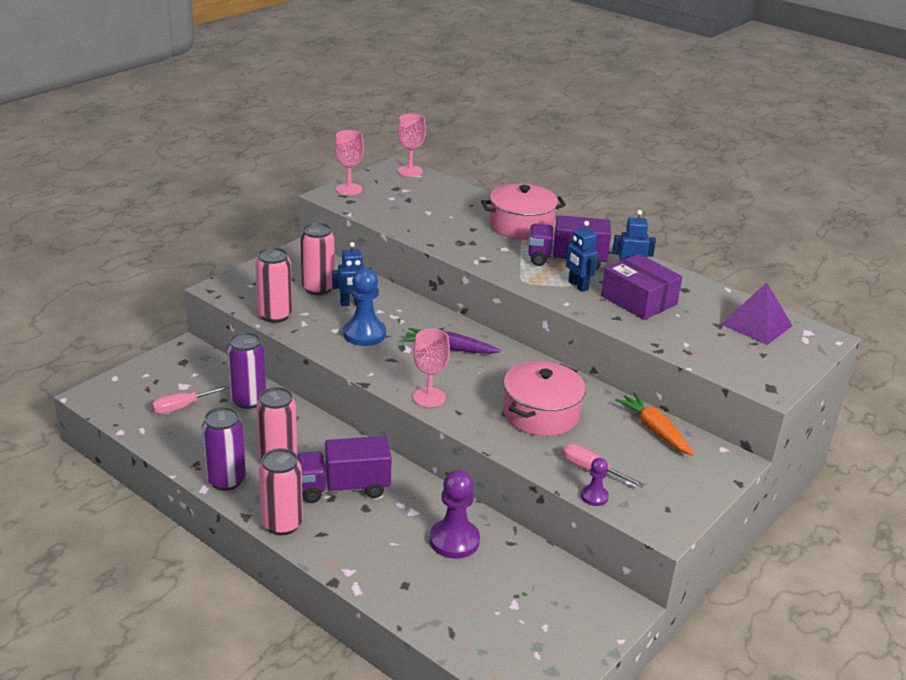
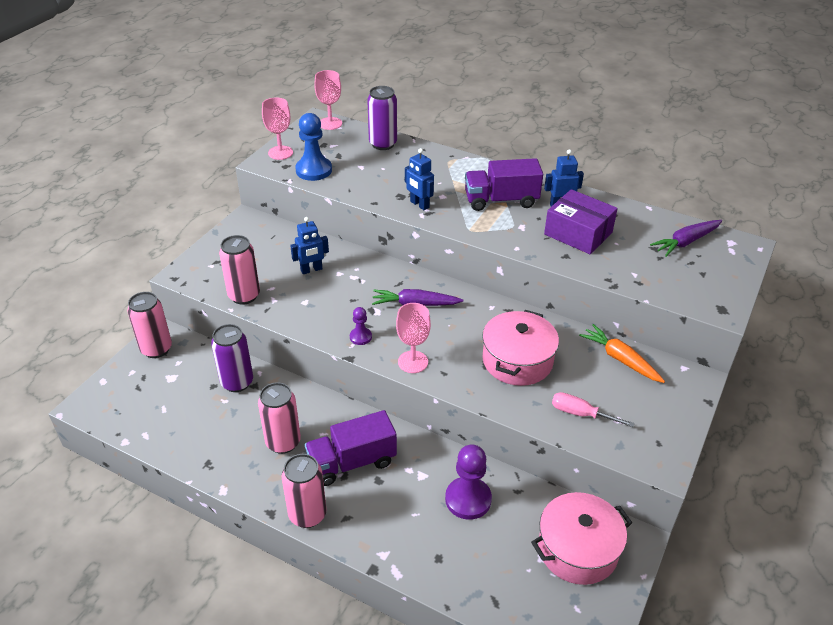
camera: 10 degrees left, 10 degrees up
pink screwdriver [152,385,229,414] -> none
purple can [202,407,246,491] -> purple can moved to [367,86,397,150]
pink can [300,223,335,295] -> pink can moved to [127,292,172,358]
blue pawn [343,268,386,346] -> blue pawn moved to [295,113,332,181]
pink pot [481,184,566,240] -> pink pot moved to [531,492,632,585]
blue robot [565,221,598,292] -> blue robot moved to [405,148,434,210]
purple pawn [581,458,609,506] -> purple pawn moved to [350,307,372,345]
purple pyramid [721,282,793,345] -> purple carrot [650,220,722,257]

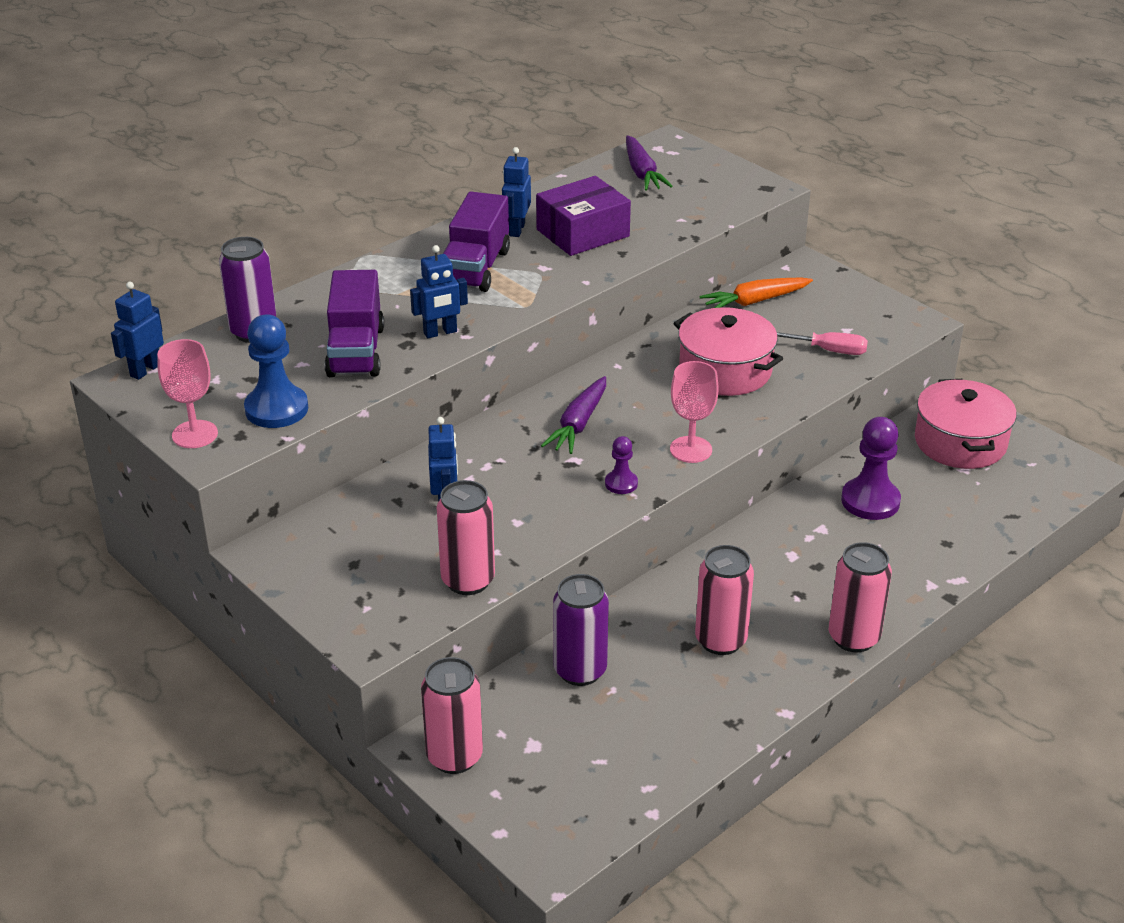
camera: 70 degrees left, 5 degrees down
purple truck [305,410,397,486] -> purple truck moved to [325,270,384,377]
pink goblet [314,70,342,130] -> blue robot [111,282,164,380]
pink screwdriver [552,392,635,427] -> pink screwdriver turned 120 degrees counterclockwise [777,332,868,355]

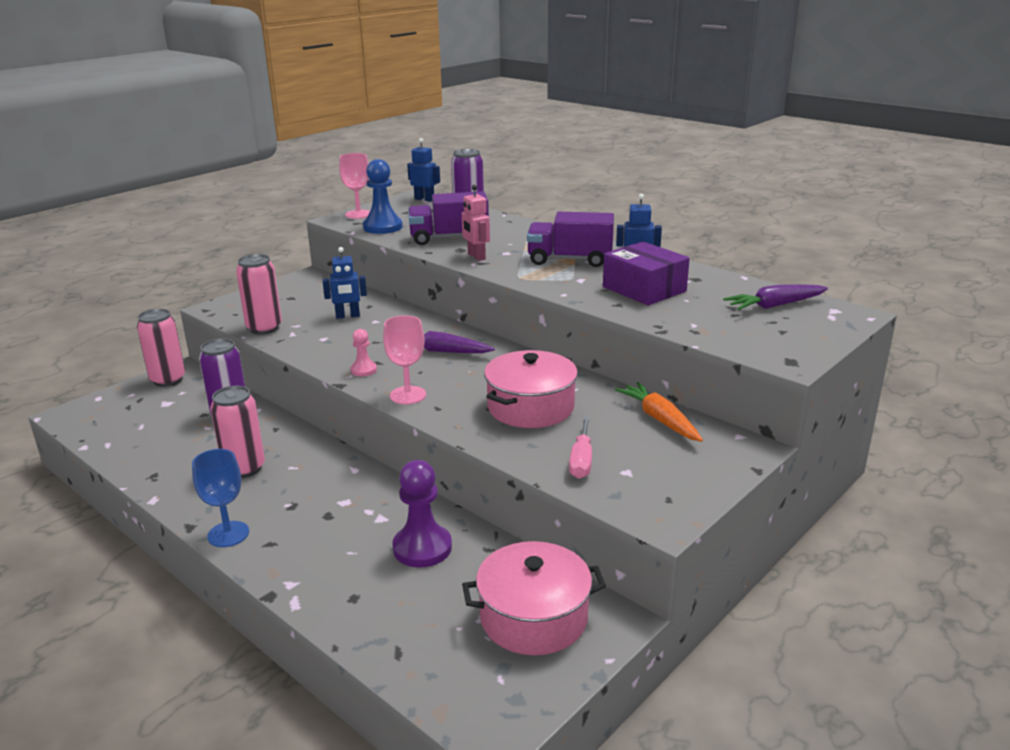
camera: 85 degrees right, 10 degrees down
blue robot [410,245,468,338] -> pink robot [462,185,490,261]
purple pawn [605,436,638,494] -> pink pawn [350,329,377,376]
pink can [829,542,892,652] -> blue goblet [192,449,249,547]

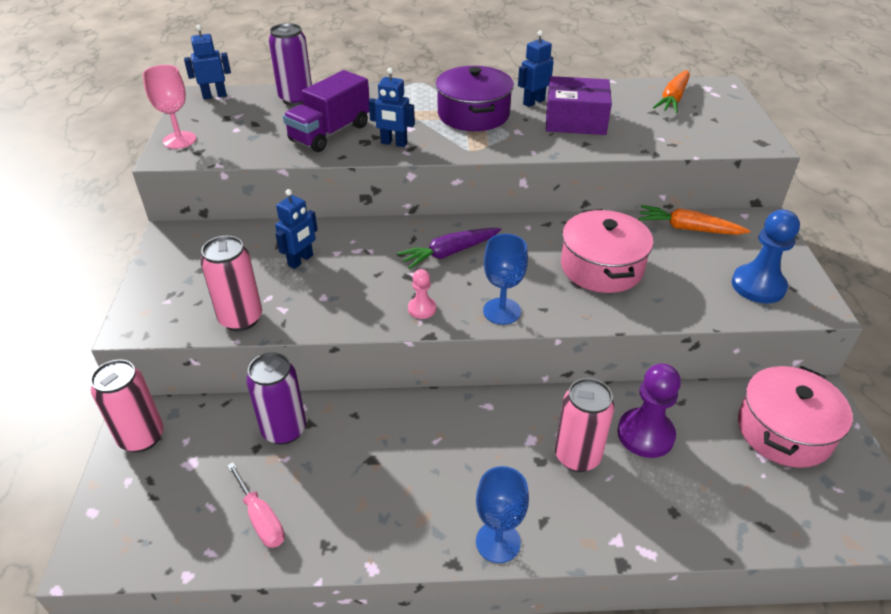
camera: 45 degrees left, 15 degrees up
pink can [210,386,265,478] -> pink can moved to [555,378,615,472]
blue pawn [363,159,403,234] -> blue pawn moved to [732,210,800,303]
pink goblet [383,315,426,404] -> blue goblet [483,234,528,325]
pink robot [462,185,490,261] -> blue robot [369,68,415,147]
purple truck [527,212,614,267] -> purple pot [436,66,514,131]
pink screwdriver [569,417,592,479] -> pink screwdriver moved to [227,462,285,548]
purple carrot [723,284,828,310] -> orange carrot [653,70,690,113]

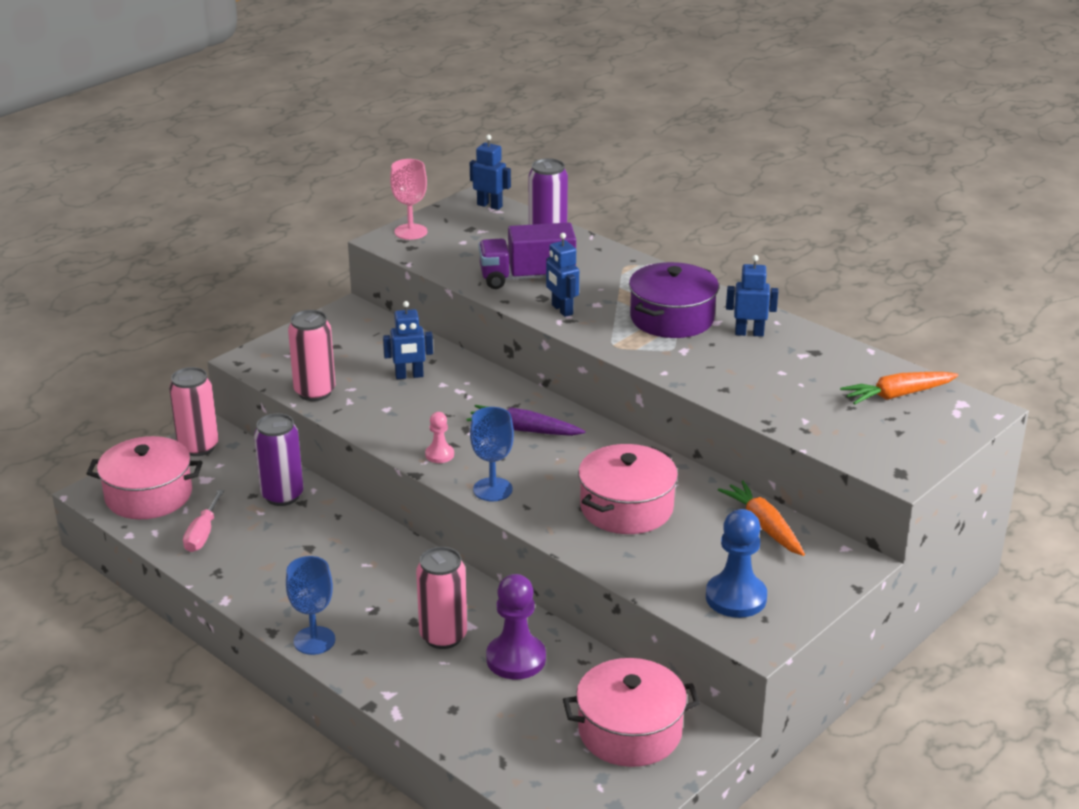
camera: 45 degrees right, 10 degrees down
purple box [546,76,612,135] -> none
none -> pink pot [86,436,202,519]

